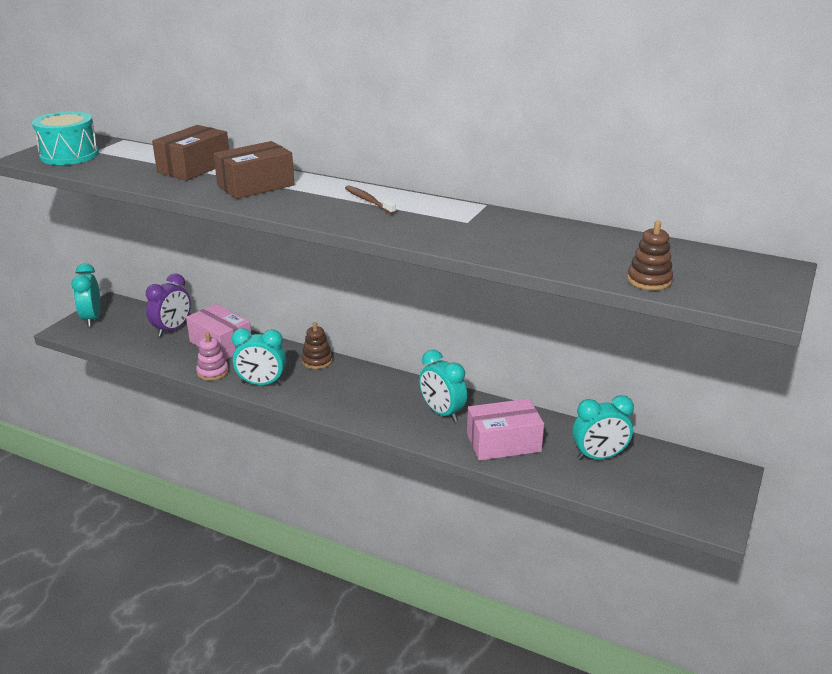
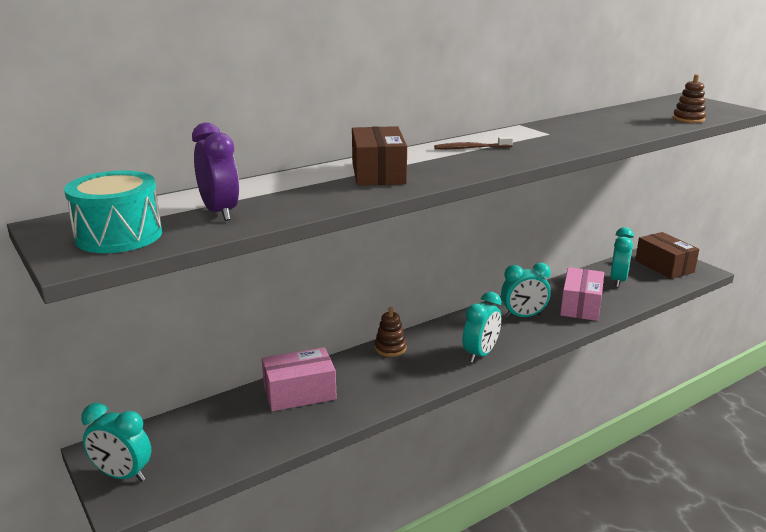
camera: 60 degrees left, 5 degrees down
purple clock [146,273,191,337] -> purple clock moved to [192,122,239,221]
brown box [152,125,229,181] -> brown box moved to [635,232,699,279]
pink stacking toy [196,333,229,381] -> none
turquoise clock [232,328,286,385] -> turquoise clock moved to [463,292,502,363]

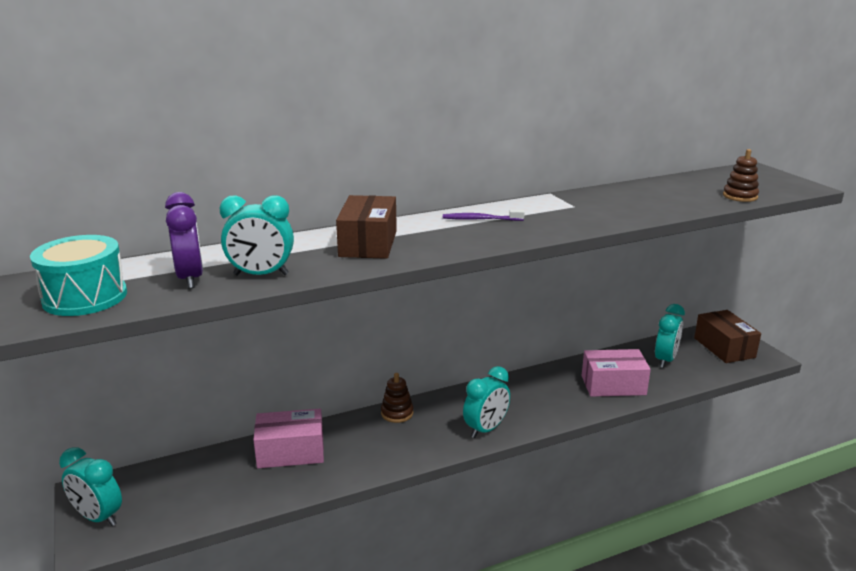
camera: 10 degrees right, 0 degrees up
brown toothbrush [434,137,513,149] -> purple toothbrush [443,210,525,221]
turquoise clock [501,263,551,318] -> turquoise clock moved to [220,195,294,276]
pink box [560,267,604,321] -> pink box turned 60 degrees clockwise [582,349,651,397]

